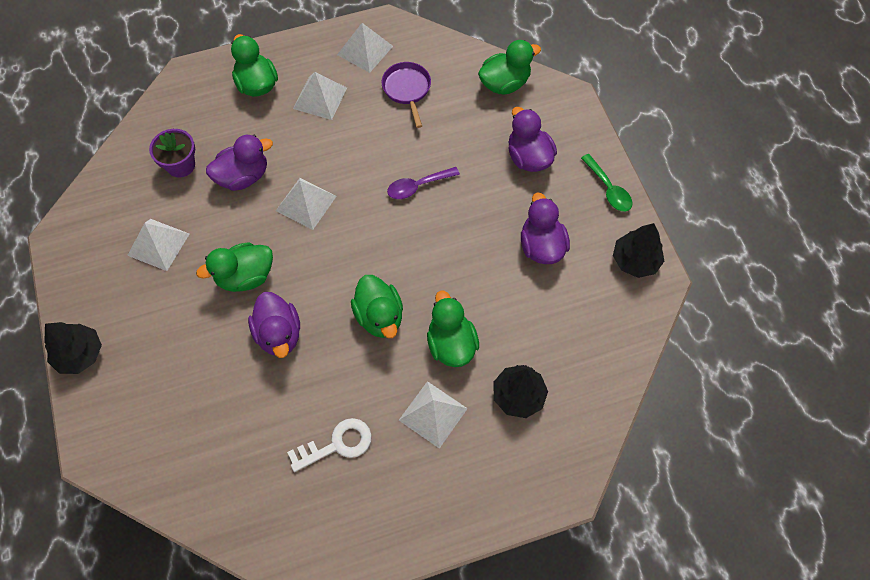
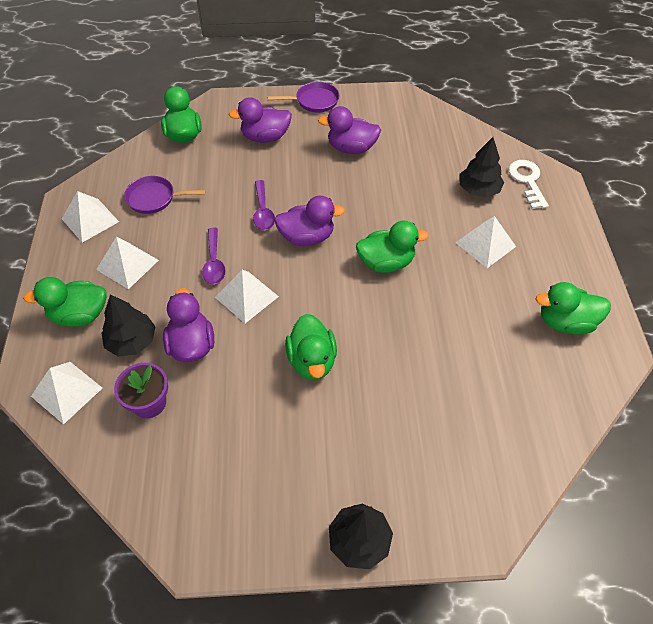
camera: 75 degrees left, 10 degrees down
white pyramid [127,219,189,271] -> white pyramid moved to [31,362,102,424]
purple duck [248,292,300,358] -> purple duck moved to [274,196,345,246]
white key [287,418,372,472] -> white key moved to [509,160,549,209]
green duck [427,290,479,367] -> green duck moved to [535,282,611,335]
green spoon [581,154,632,212] -> purple pan [267,82,339,113]
black tree [613,223,664,278] -> black tree moved to [102,294,156,357]
none -> purple spoon [202,227,226,284]

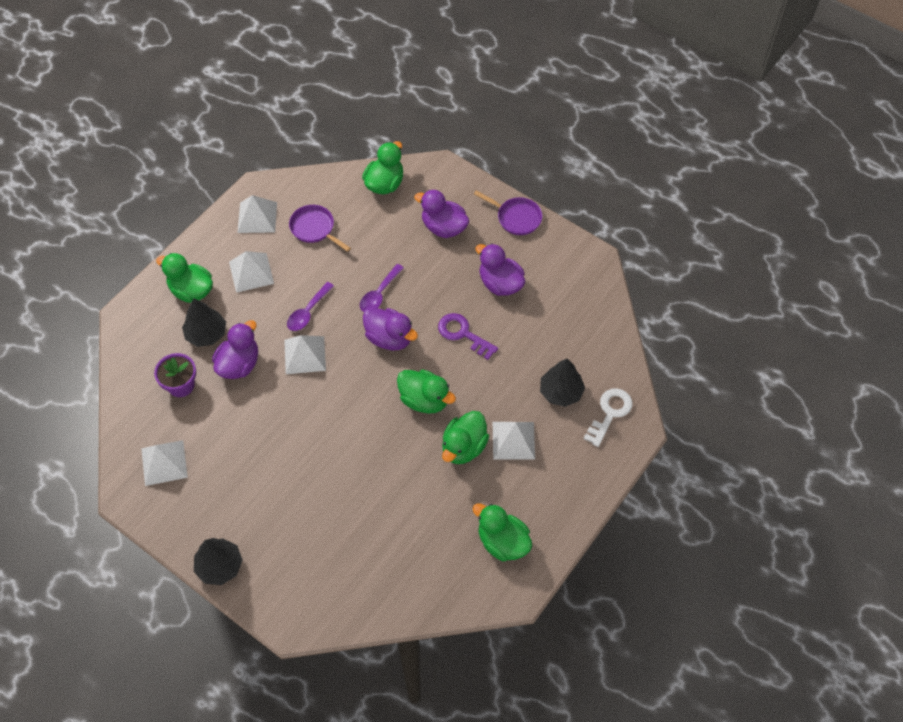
camera: 40 degrees right, 5 degrees up
white pyramid [31,362,102,424] -> white pyramid moved to [141,440,188,486]
green duck [285,314,337,380] -> green duck moved to [442,411,489,464]
none -> purple key [438,313,498,360]

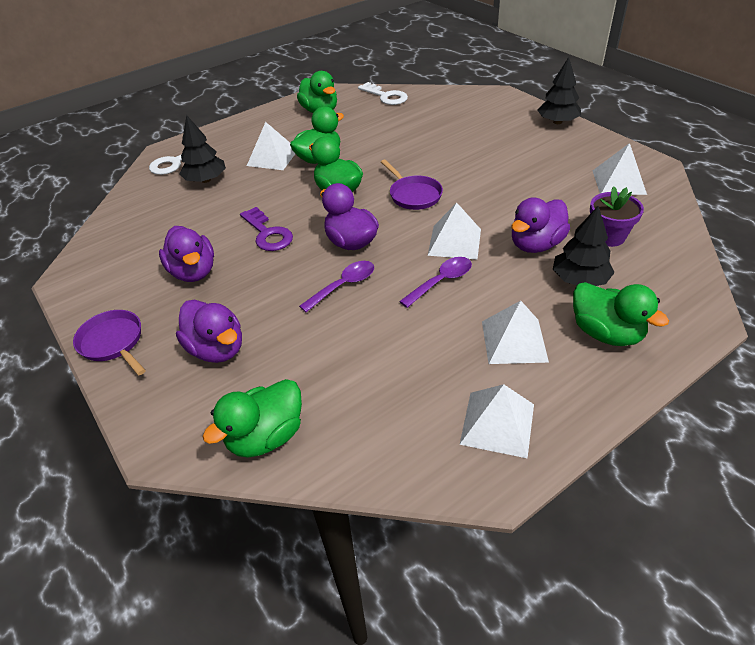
camera: 160 degrees left, 15 degrees down
purple pan [289,205,351,252] -> purple pan moved to [381,159,443,210]
none -> white key [358,82,408,105]

